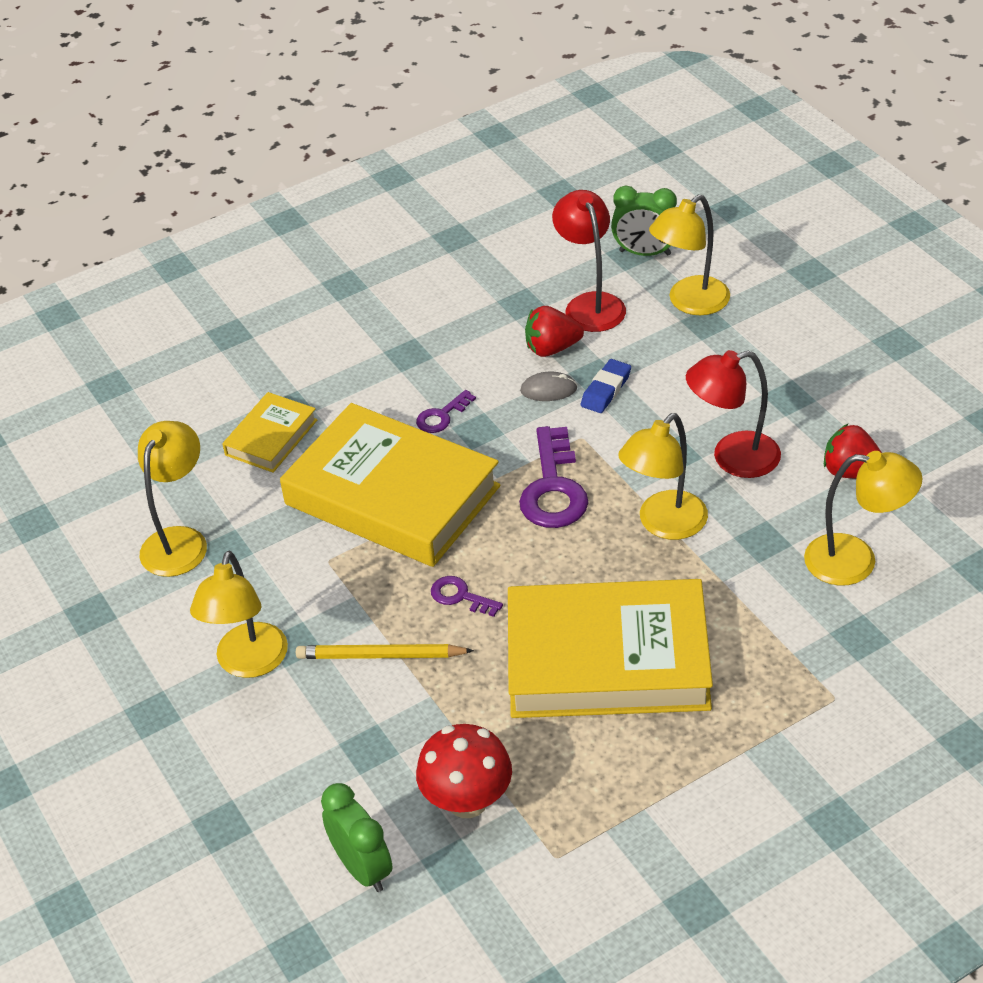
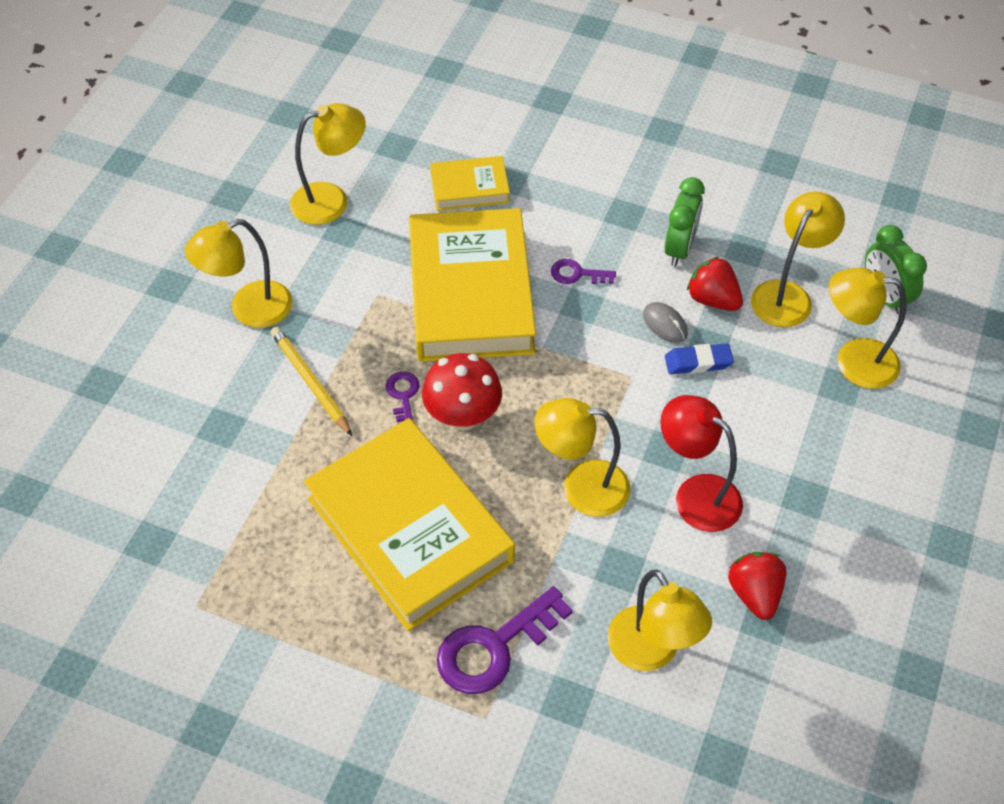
camera: 50 degrees right, 10 degrees up
green clock [321,783,393,892] -> green clock moved to [665,177,705,267]
red mushroom [416,724,512,818] -> red mushroom moved to [422,353,502,431]
purple key [519,426,588,528] -> purple key moved to [437,586,573,694]
red lamp [552,190,626,332] -> yellow lamp [751,191,845,327]

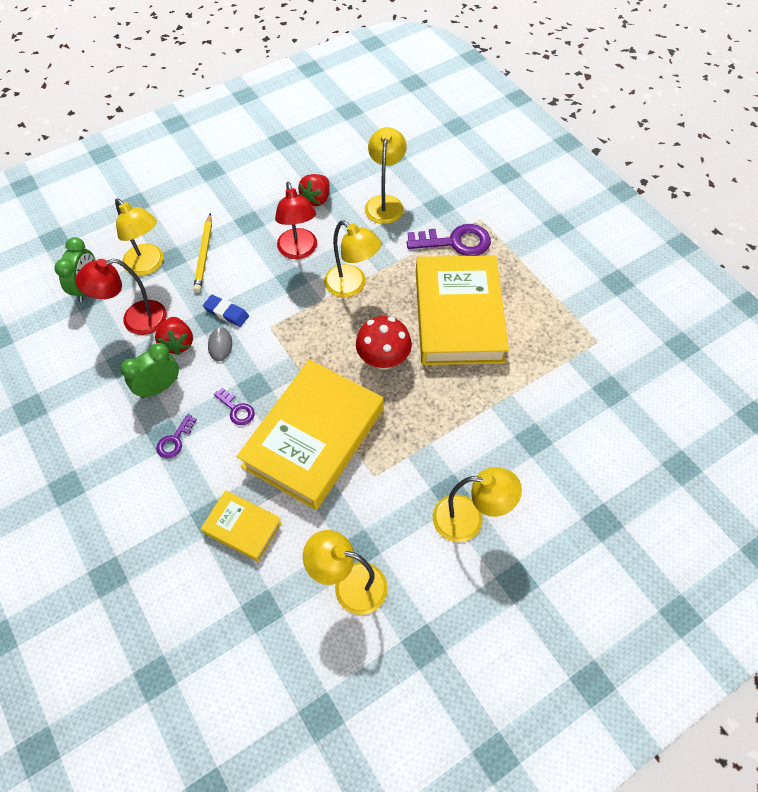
camera: 145 degrees left, 5 degrees up
yellow pencil [271,327,352,436] -> yellow pencil moved to [193,213,212,293]
purple key [386,372,419,425] -> purple key moved to [156,414,197,458]
yellow lamp [751,191,845,327] -> red lamp [75,259,167,335]

